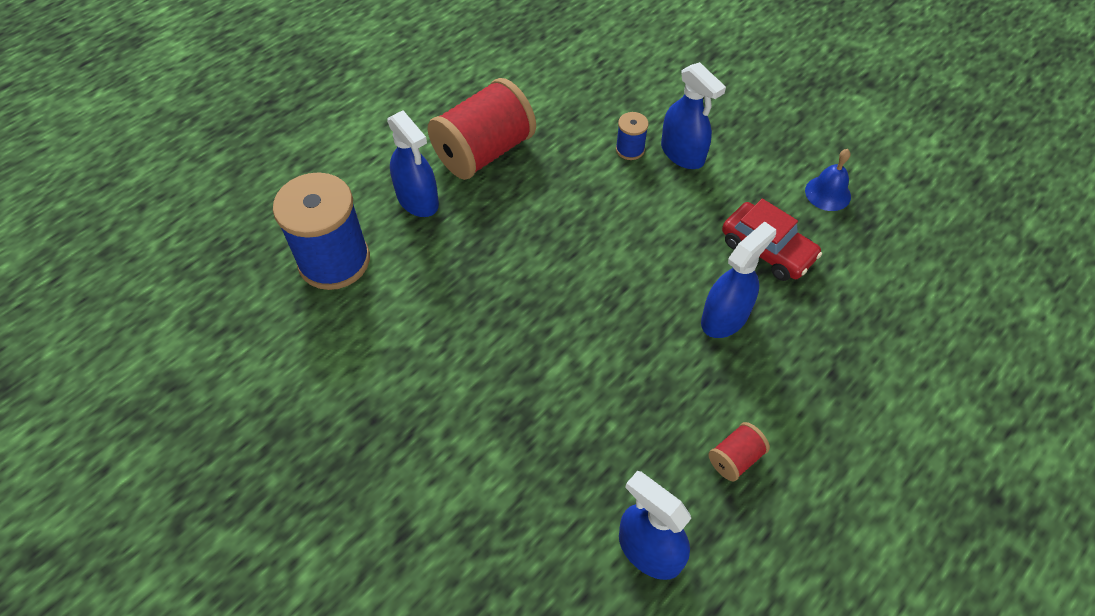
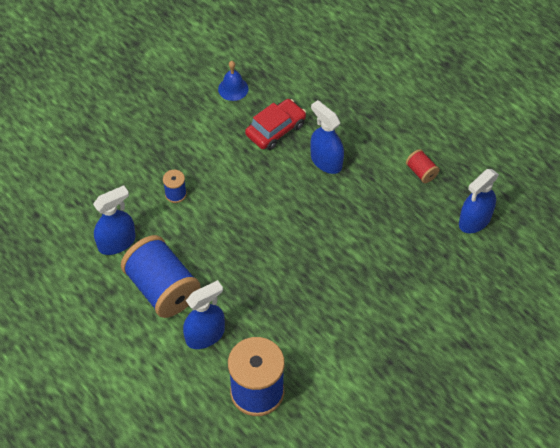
camera: 85 degrees left, 0 degrees up
red spool [427,78,536,180] -> blue spool [121,235,201,318]
blue spray bottle [661,62,726,169] -> blue spray bottle moved to [93,185,135,255]

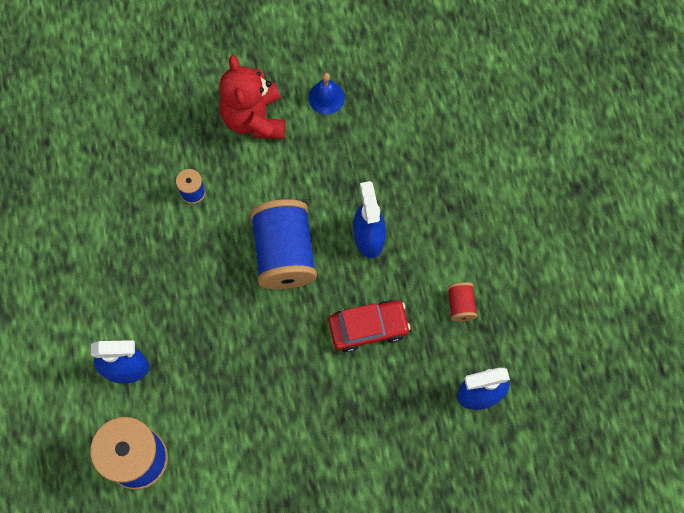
camera: 30 degrees right, 15 degrees up
blue spray bottle [93,185,135,255] -> none
blue spool [121,235,201,318] -> blue spool moved to [250,199,317,289]
red car [245,99,306,150] -> red car moved to [328,300,411,353]
none -> red teddy bear [219,55,285,139]

